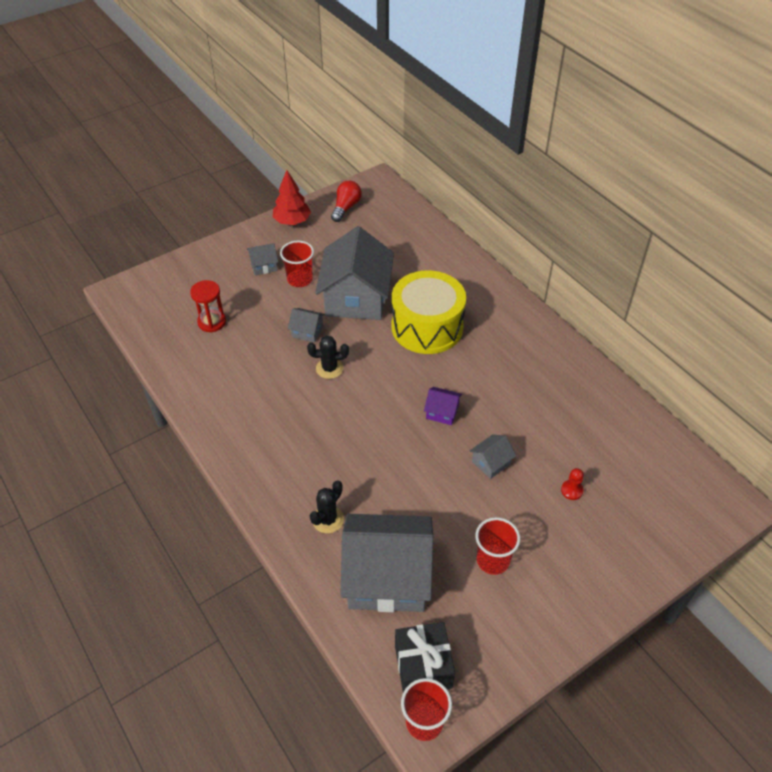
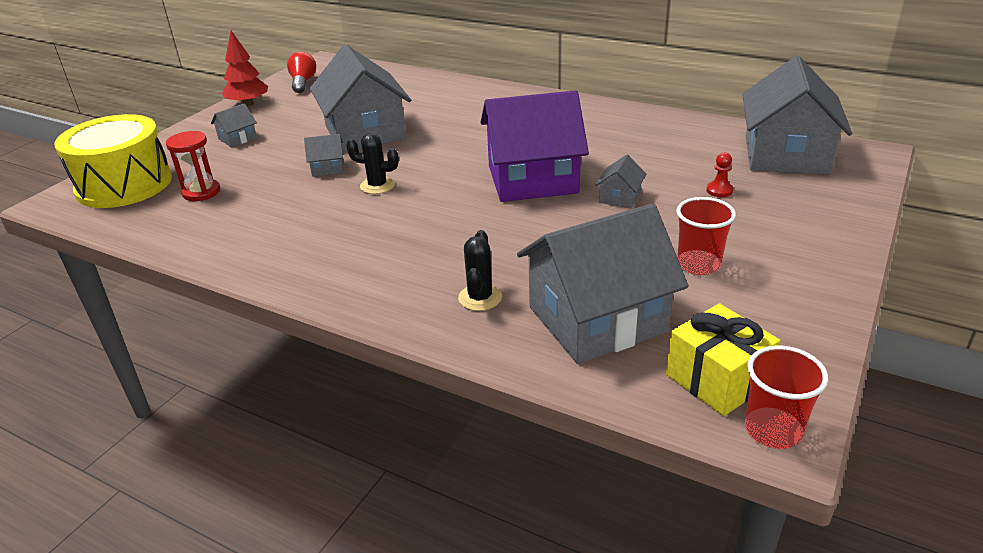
camera: 25 degrees left, 15 degrees down
red cup [280,241,314,287] -> none
black cactus [307,336,349,379] -> black cactus turned 45 degrees clockwise [346,133,399,194]
yellow drum [392,271,466,354] -> yellow drum moved to [54,114,172,208]
black gift [395,622,455,692] -> yellow gift [666,303,781,416]
purple house [424,387,462,425] -> purple house [480,90,589,202], size x2.40
none -> grey house [742,56,852,175]

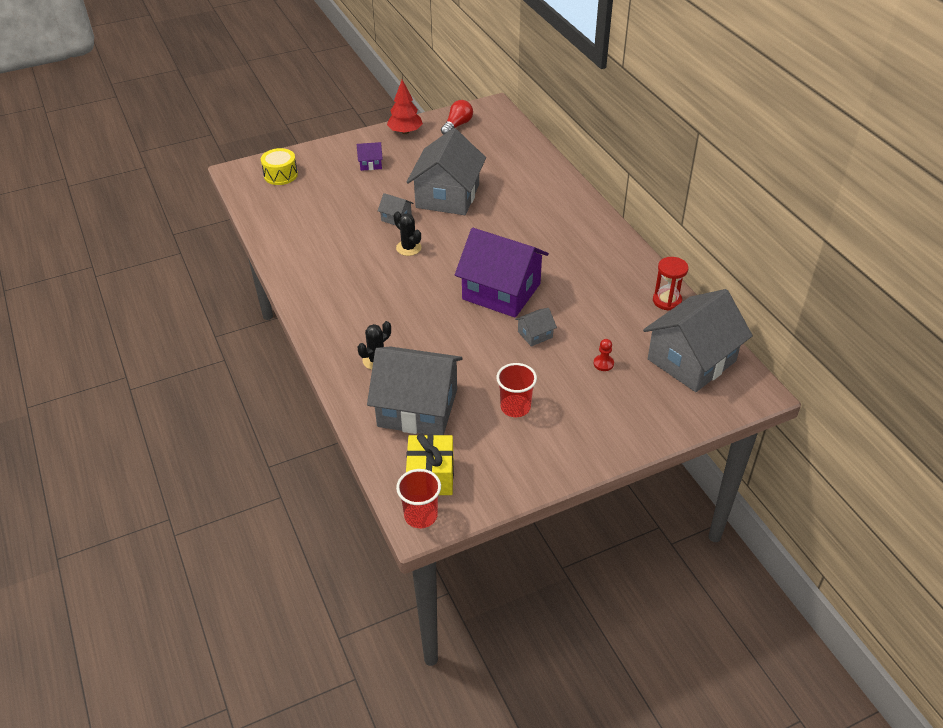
camera: 35 degrees right, 10 degrees up
yellow drum [54,114,172,208] -> yellow drum [261,148,298,185], size x0.54
red hourglass [166,131,220,201] -> red hourglass moved to [653,257,688,311]
grey house [211,104,257,147] -> purple house [357,142,383,171]

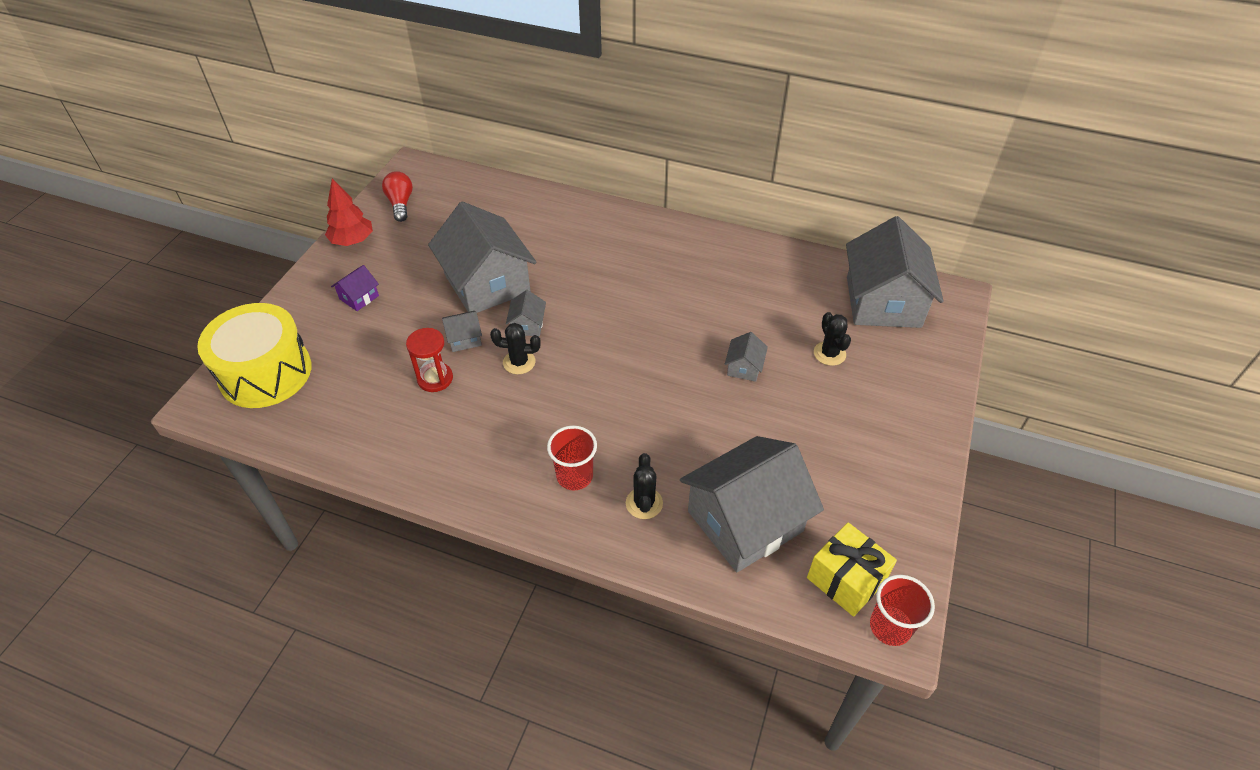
camera: 45 degrees left, 5 degrees up
yellow drum [261,148,298,185] -> yellow drum [197,303,312,408], size x1.86
purple house [455,228,549,318] -> none
red cup [496,363,537,417] -> red cup moved to [547,426,597,490]
red pawn [594,339,614,371] -> black cactus [814,312,851,366]
red hourglass [653,257,688,311] -> red hourglass moved to [406,328,453,392]
none -> grey house [506,290,546,336]

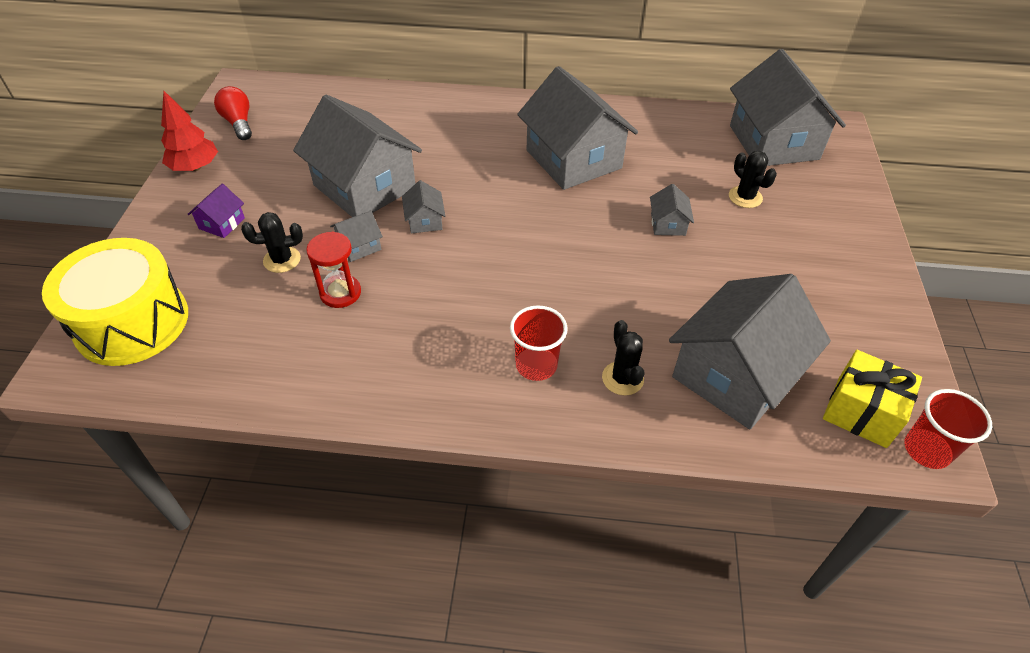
camera: 15 degrees left, 0 degrees up
black cactus [490,323,541,374] -> black cactus moved to [241,212,303,273]
none -> grey house [517,66,638,190]

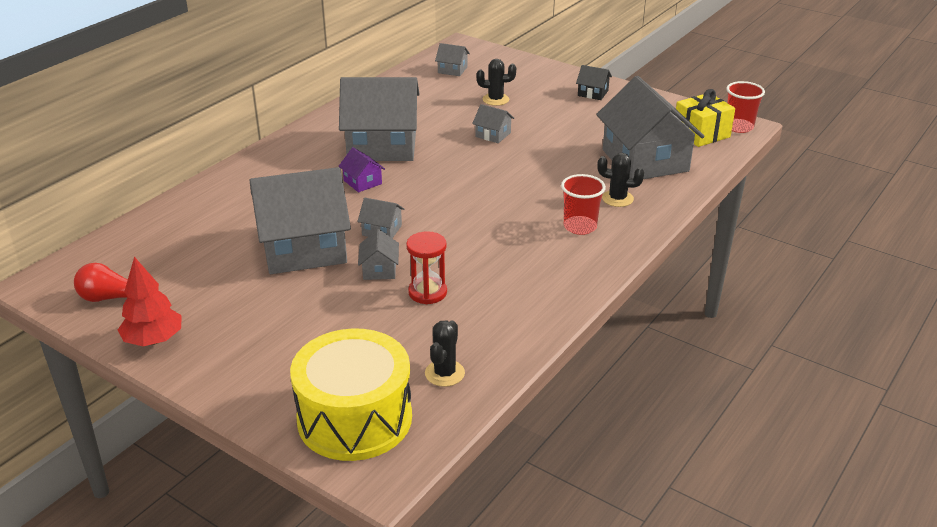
camera: 60 degrees left, 15 degrees down
purple house [187,184,245,238] -> purple house moved to [339,148,385,192]
black cactus [241,212,303,273] -> black cactus moved to [425,320,465,387]
grey house [730,49,846,166] -> grey house [435,43,470,76], size x0.42
none -> black house [576,65,612,100]

